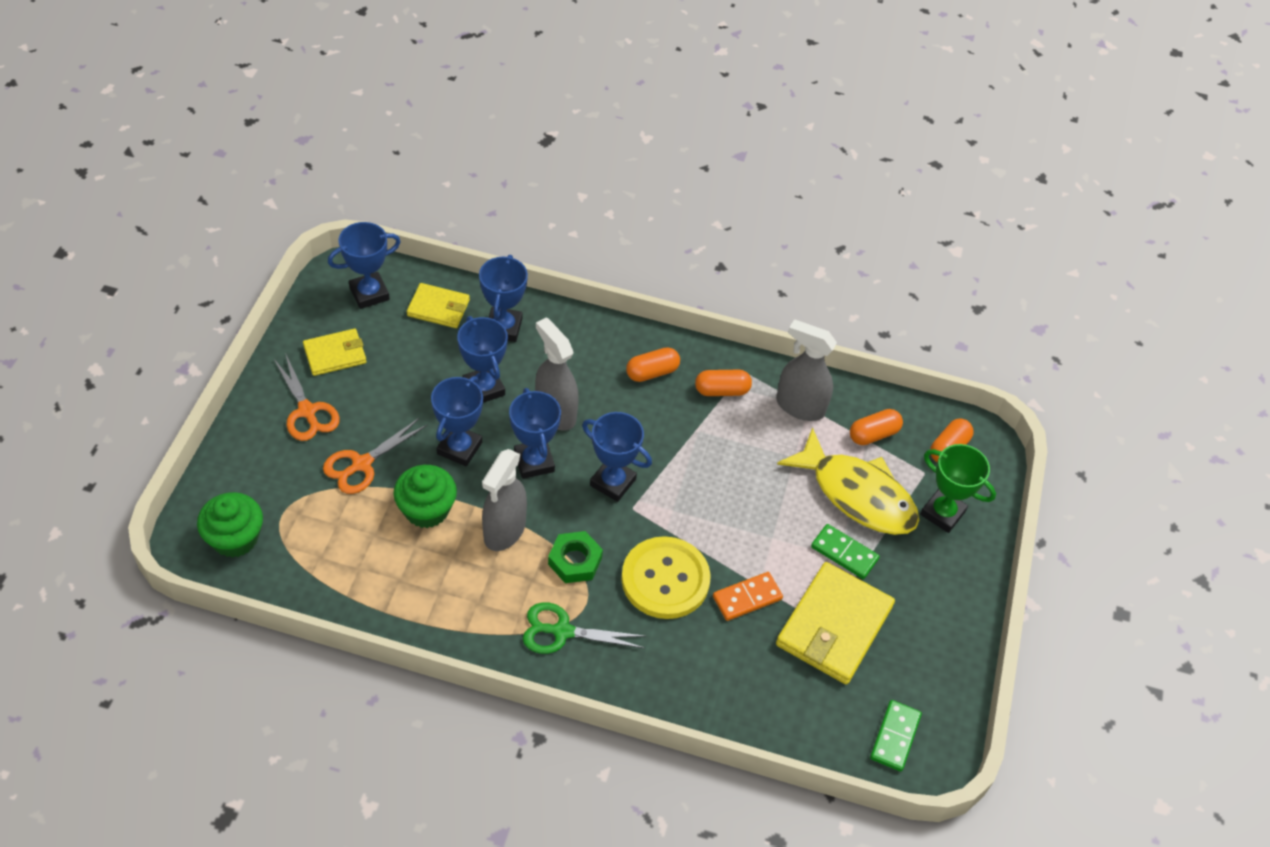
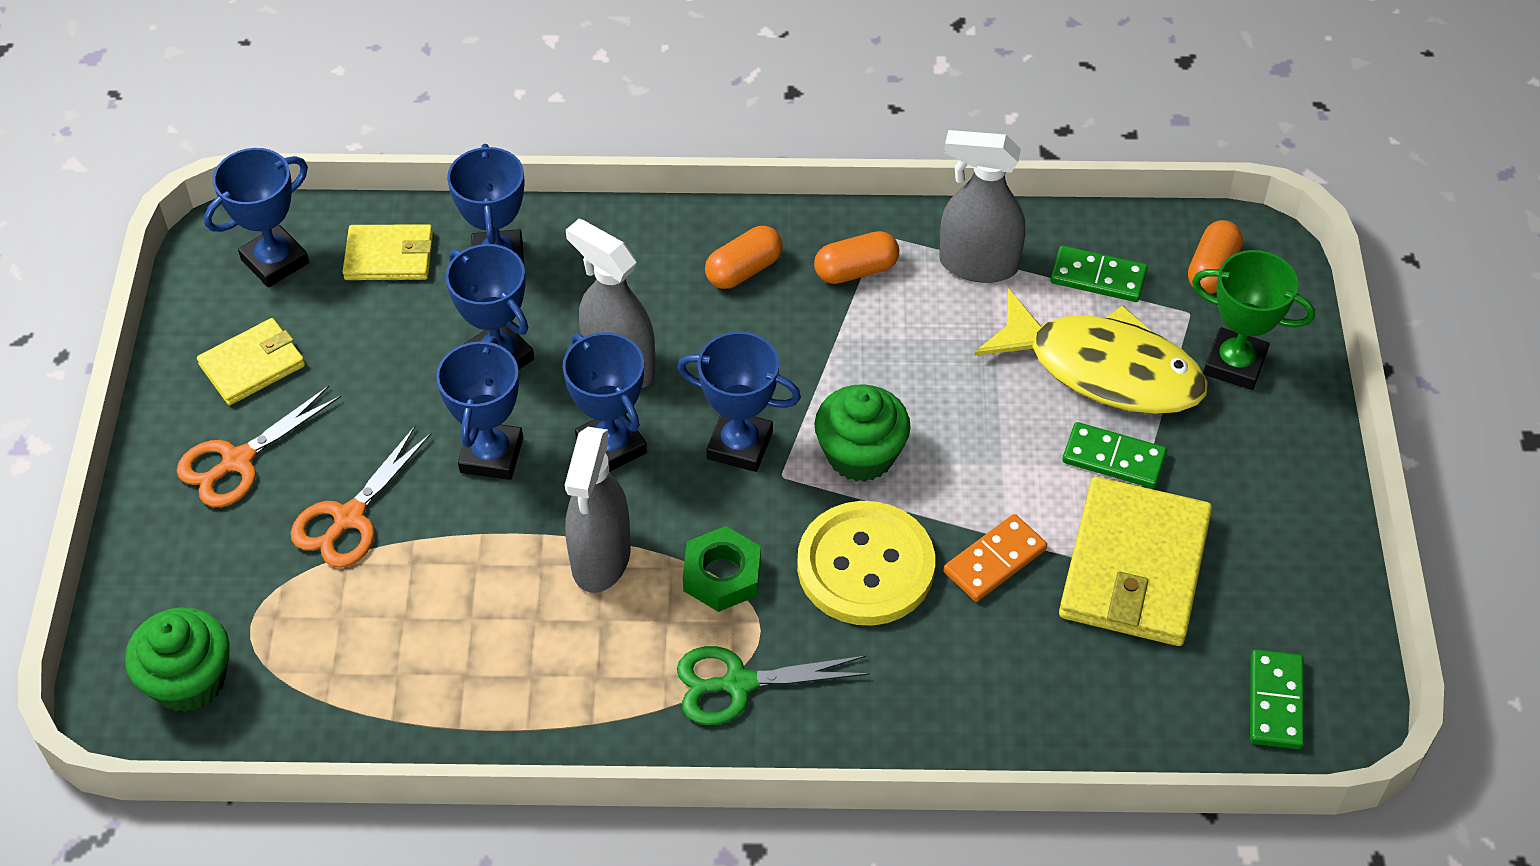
camera: 10 degrees left, 0 degrees up
orange scissors [274,353,340,441] -> orange scissors turned 90 degrees clockwise [177,386,341,507]
green cupcake [393,465,457,528] -> green cupcake moved to [814,384,911,482]
orange capsule [850,409,903,445] -> green domino [1050,245,1148,302]

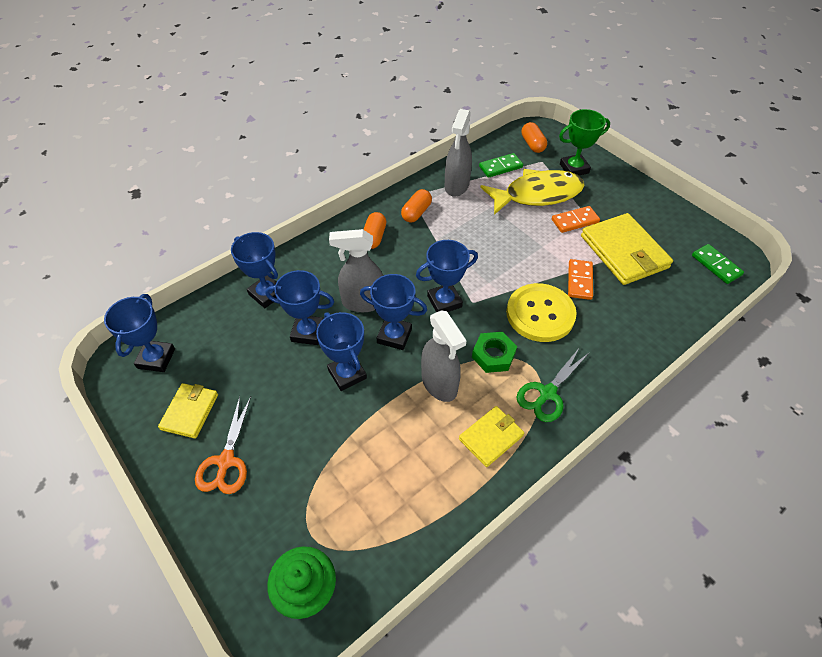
camera: 40 degrees left, 0 degrees up
orange scissors [290,426,432,568] -> none
yellow wallet [343,224,433,280] -> yellow wallet moved to [459,406,524,467]
green cupcake [814,384,911,482] -> none
grey spray bottle [939,130,1025,283] -> grey spray bottle turned 45 degrees counterclockwise [445,109,472,197]
green domino [1062,422,1167,488] -> orange domino [552,206,600,233]

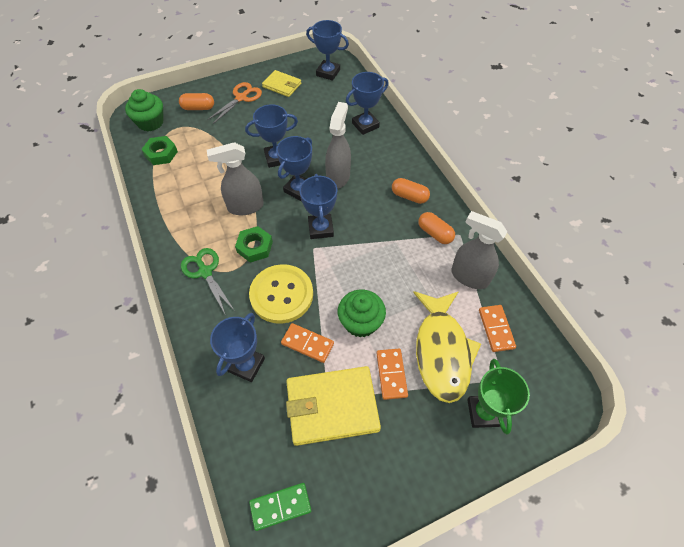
camera: 105 degrees right, 5 degrees up
orange scissors [195,397,251,494] -> orange scissors turned 105 degrees clockwise [207,82,262,124]
blue trophy [265,270,334,345] -> blue trophy moved to [210,313,265,382]
yellow wallet [459,406,524,467] -> none
green domino [479,153,523,178] -> orange domino [479,305,516,352]
orange capsule [522,122,547,153] -> orange capsule moved to [179,93,214,110]
none -> green nut [142,136,178,165]
none -> green cupcake [338,290,386,337]

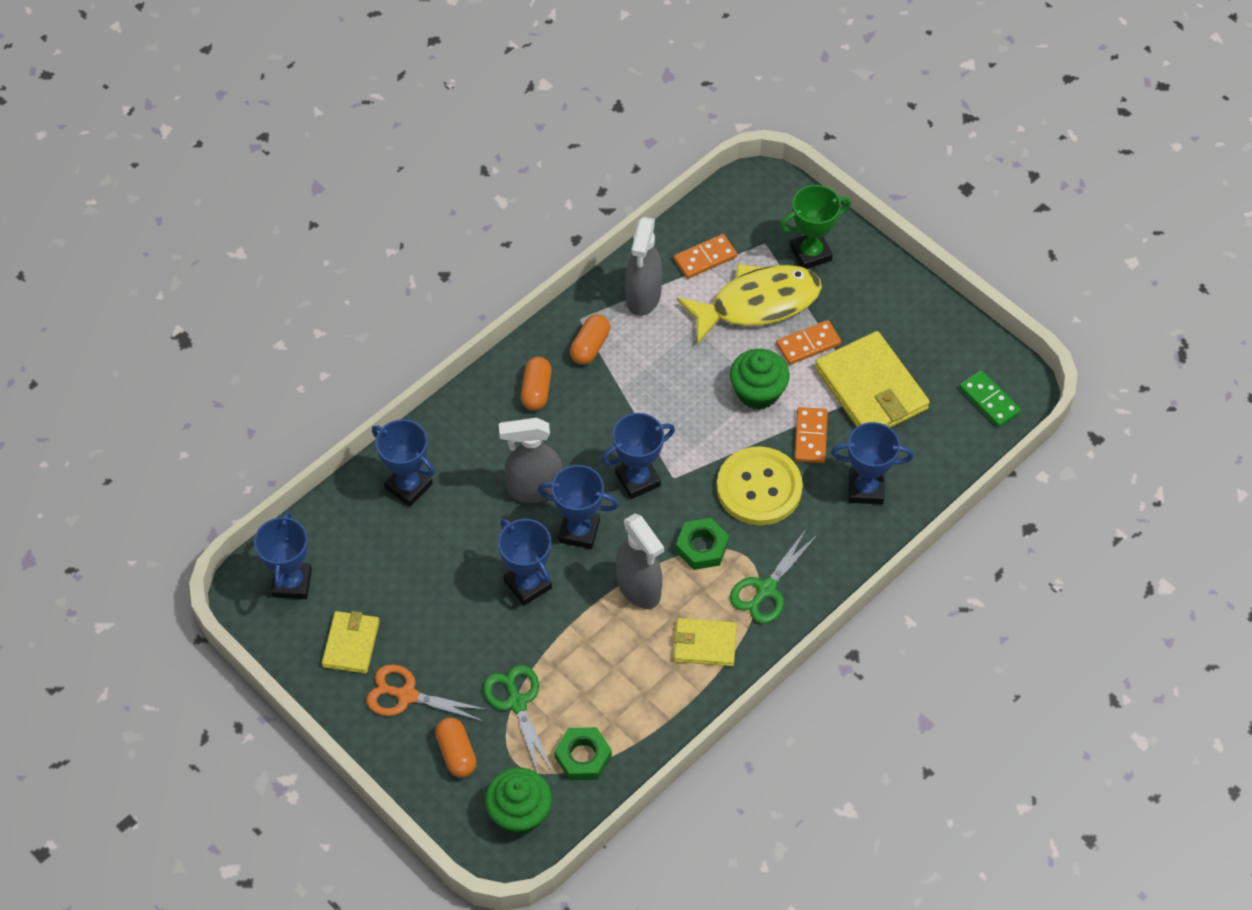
camera: 110 degrees left, 0 degrees up
none -> green scissors [483,665,552,773]
none -> yellow wallet [674,618,737,666]

